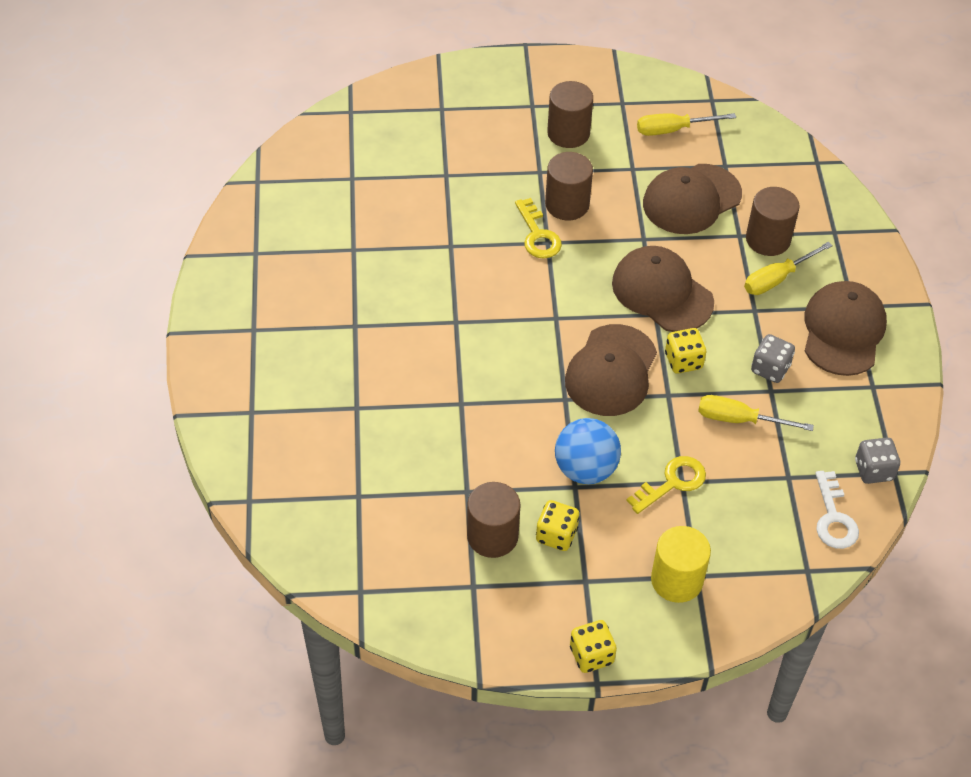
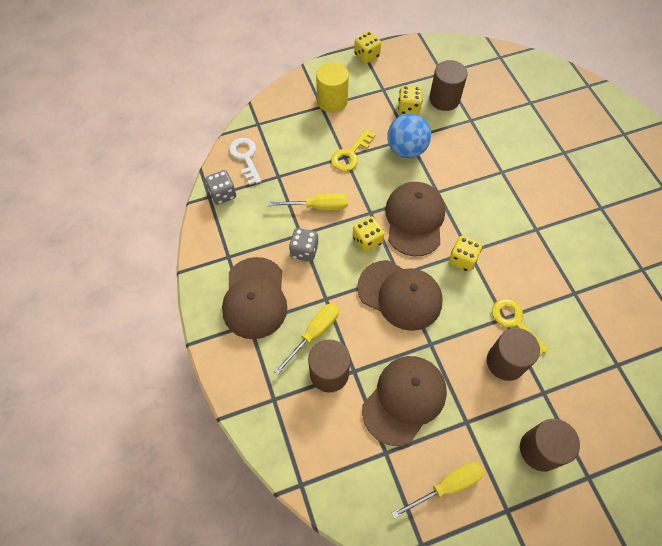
camera: 165 degrees right, 10 degrees up
none -> yellow dice [449,236,482,272]

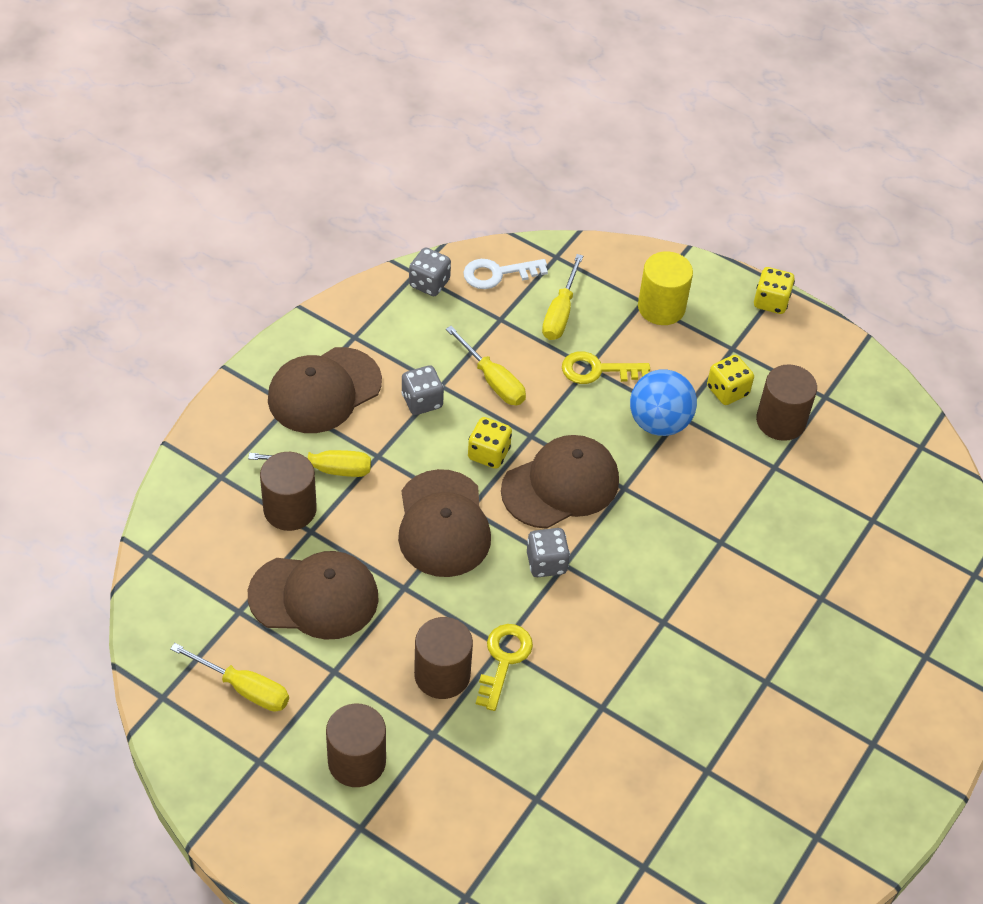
camera: 50 degrees right, 10 degrees down
white key [229,138,261,185] -> white key turned 135 degrees counterclockwise [463,259,548,289]
yellow dice [449,236,482,272] -> grey dice [527,528,570,577]
none -> yellow screwdriver [542,254,583,340]

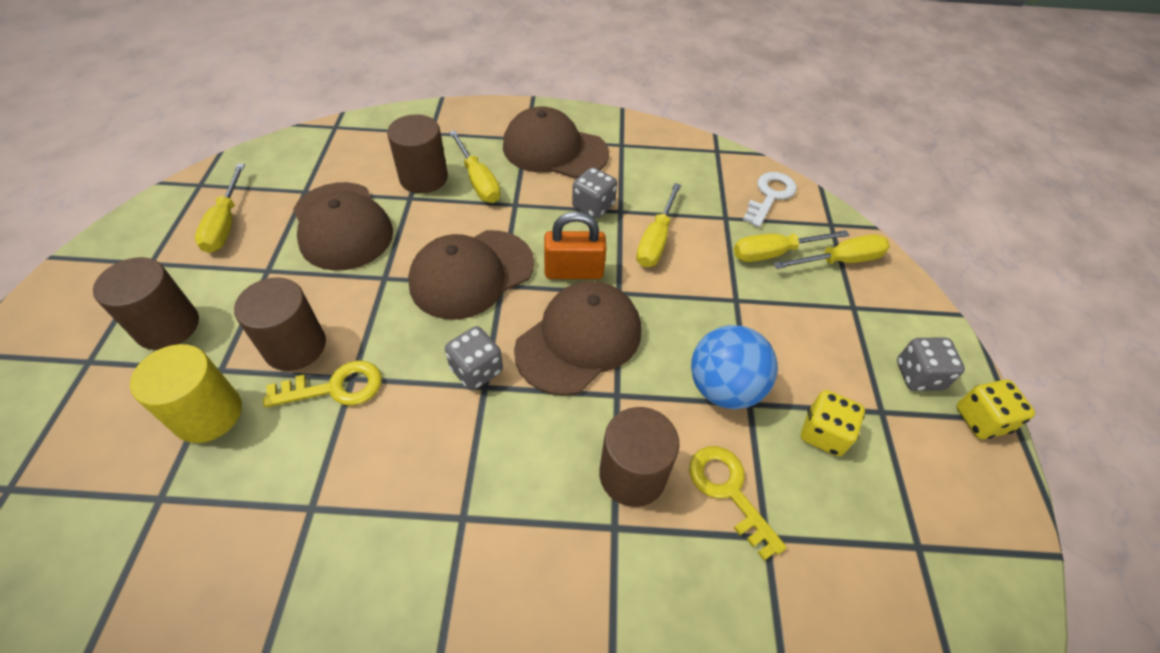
camera: 60 degrees right, 0 degrees up
grey dice [409,248,451,296] -> grey dice moved to [897,338,965,391]
white key [463,259,548,289] -> white key turned 75 degrees clockwise [743,172,797,227]
yellow dice [468,417,512,469] -> orange padlock [544,211,607,279]
brown cap [501,435,619,529] -> brown cap turned 75 degrees counterclockwise [514,281,641,396]
yellow key [562,351,650,384] -> yellow key moved to [689,446,787,561]
yellow cylinder [638,251,693,325] -> yellow cylinder moved to [130,344,242,443]
brown cylinder [756,364,817,441] -> brown cylinder moved to [599,407,680,507]
none -> yellow screwdriver [773,234,890,269]

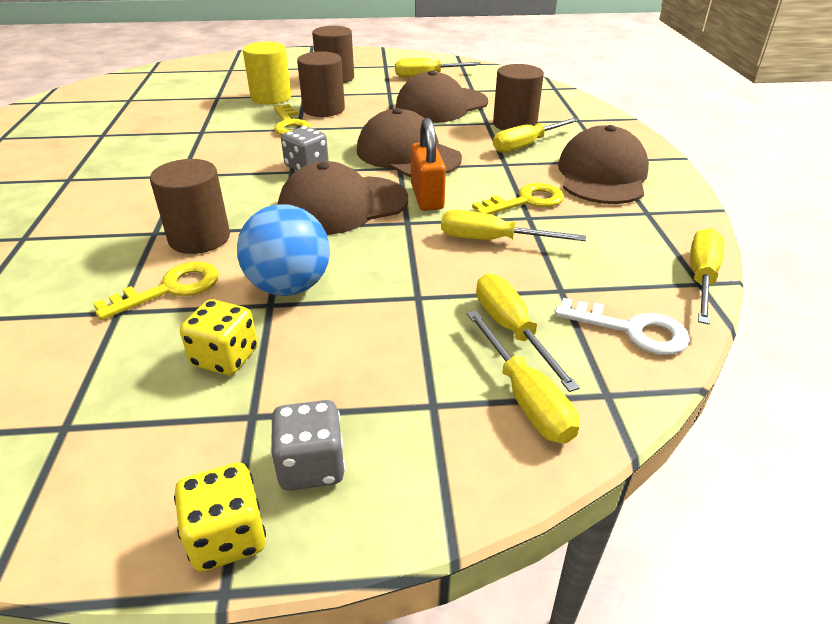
camera: 85 degrees right, 15 degrees down
brown cap [514,281,641,396] -> brown cap turned 120 degrees clockwise [278,161,408,235]
grey dice [572,167,617,219] -> yellow key [472,183,564,214]
none -> yellow screwdriver [690,228,724,324]

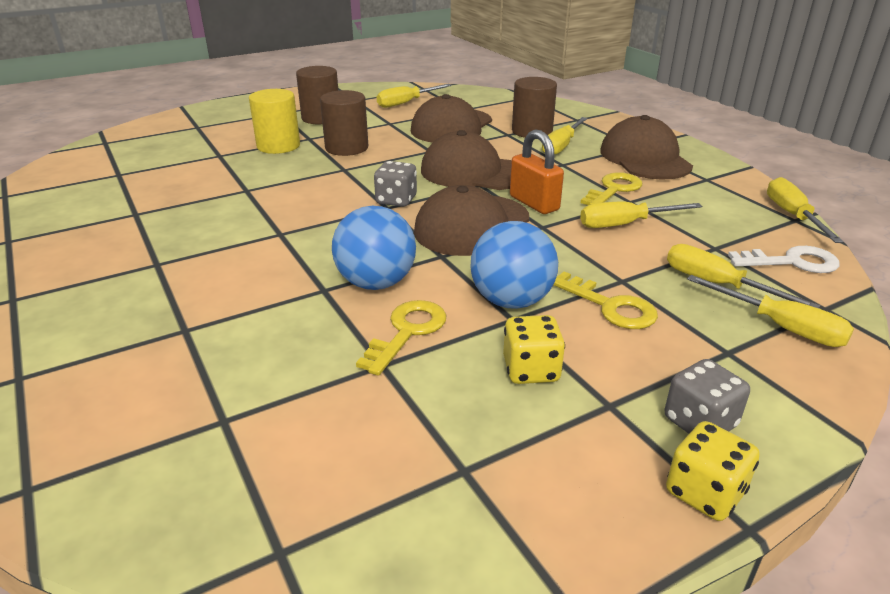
camera: 25 degrees left, 5 degrees down
brown cylinder [150,159,230,254] -> blue ball [332,206,416,290]
yellow key [274,104,311,135] -> yellow key moved to [553,272,658,329]

